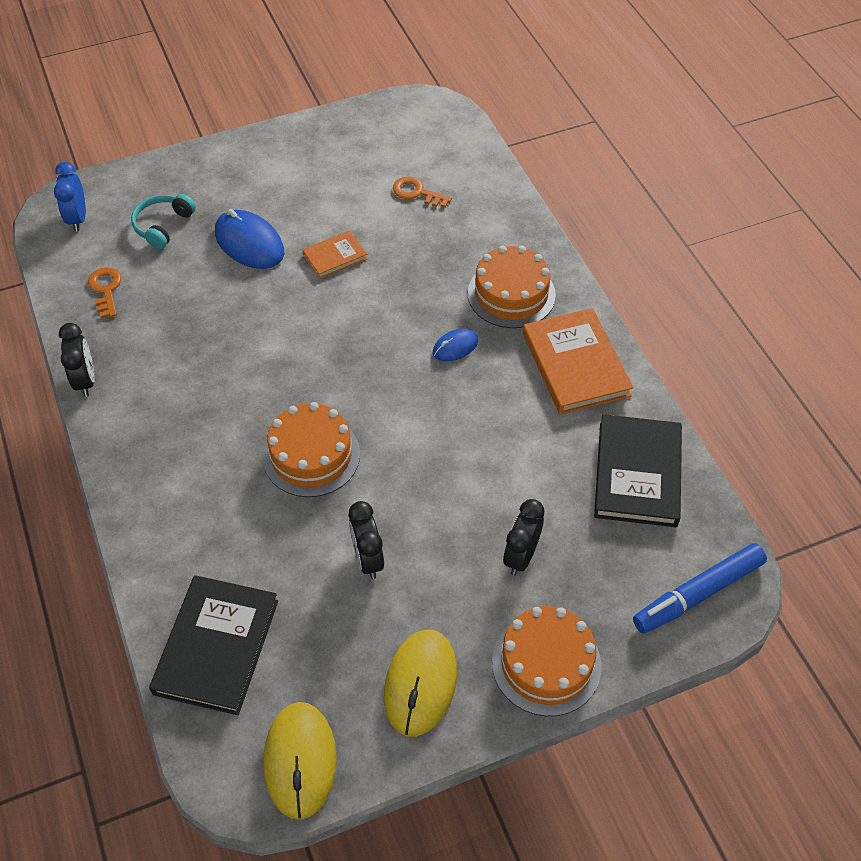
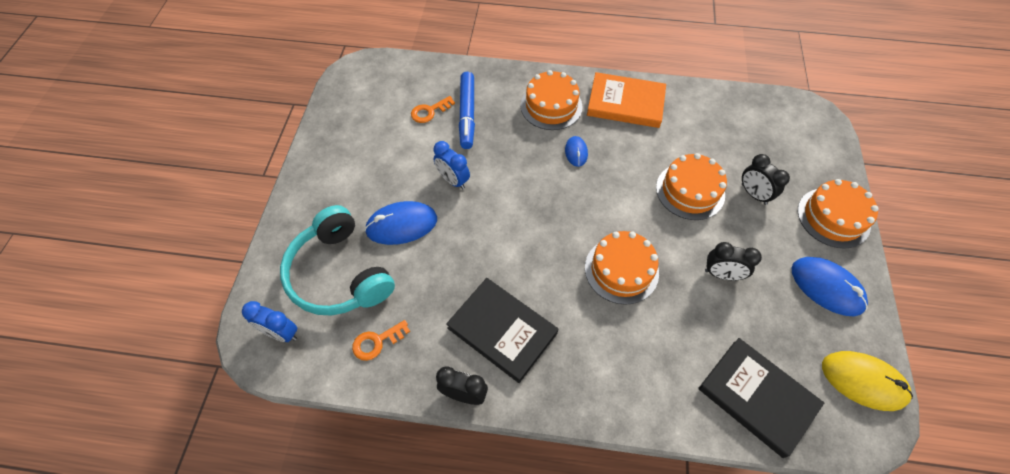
camera: 60 degrees left, 5 degrees up
orange key [88,267,121,318] -> orange key turned 45 degrees counterclockwise [352,320,410,361]
turquoise headphones [131,194,196,249] -> turquoise headphones [280,205,395,316], size x1.98
orange book [302,230,367,279] -> blue clock [433,141,470,189]
yellow mouse [384,630,457,737] -> blue mouse [791,257,868,316]
black book [594,414,682,527] -> black book moved to [446,278,558,383]
blue marker [633,543,767,634] -> blue marker moved to [459,72,475,149]
none -> orange cake [656,153,727,220]

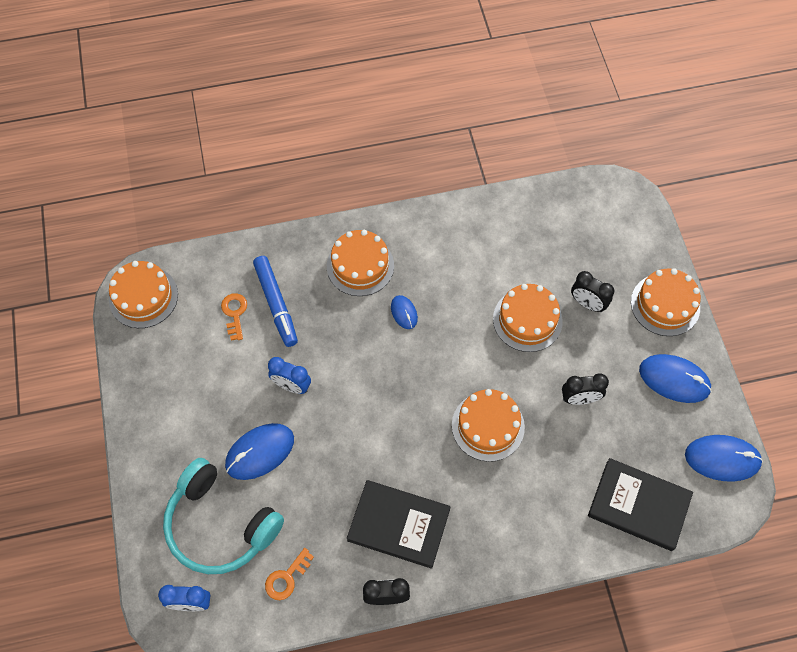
camera: 20 degrees left, 5 degrees up
orange key [411,96,455,123] -> orange key turned 135 degrees clockwise [221,293,247,341]
orange book [587,72,666,128] -> none
yellow mouse [822,351,913,411] -> blue mouse [685,435,763,482]
none -> orange cake [109,261,178,328]

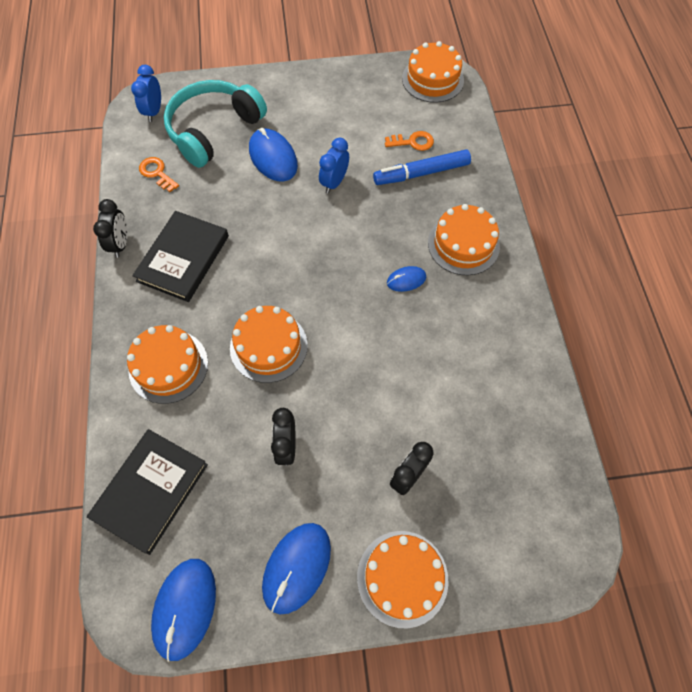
camera: 95 degrees right, 0 degrees up
orange cake [493,284,563,352] -> orange cake moved to [127,325,208,404]

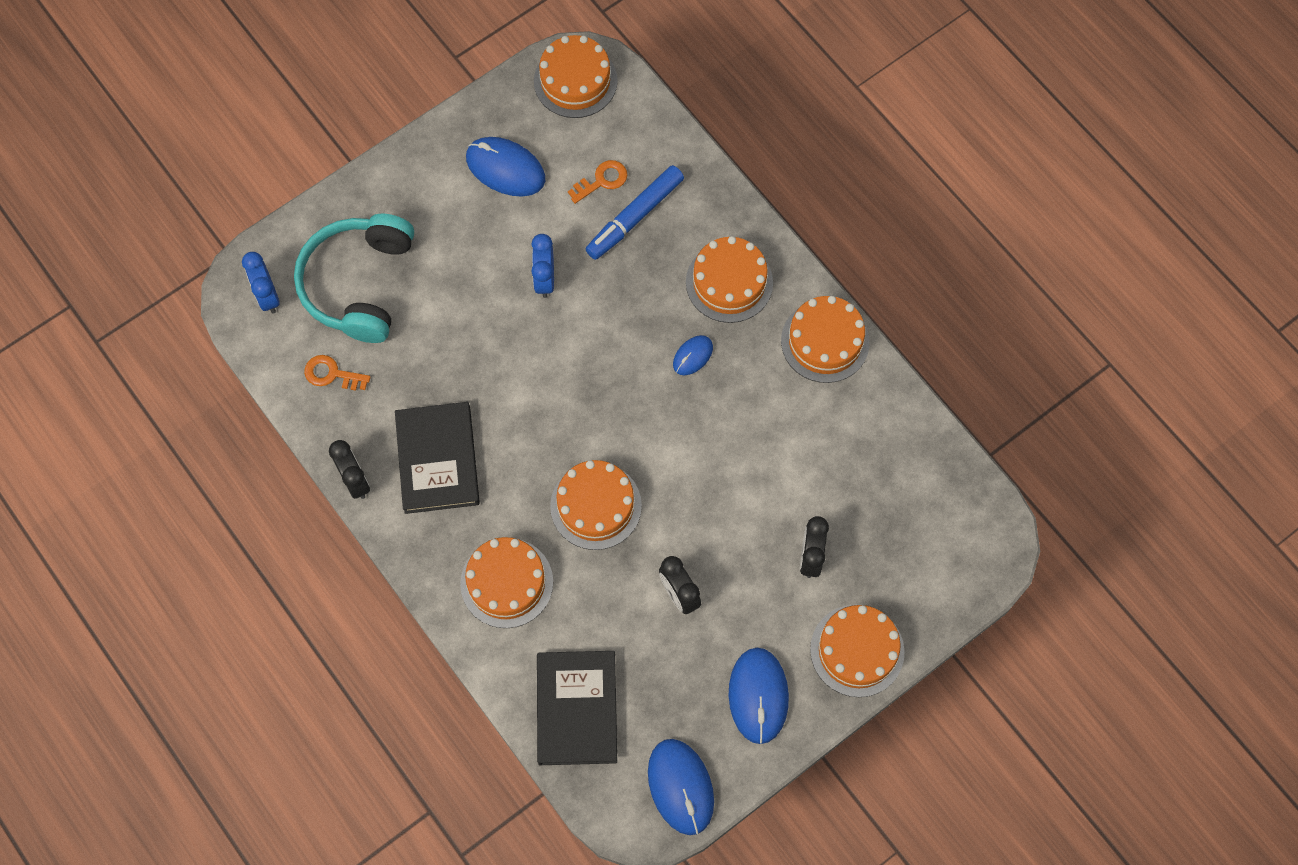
camera: 30 degrees left, 5 degrees up
blue mouse [249,128,298,182] -> blue mouse moved to [466,137,545,197]
none -> orange cake [781,296,869,383]

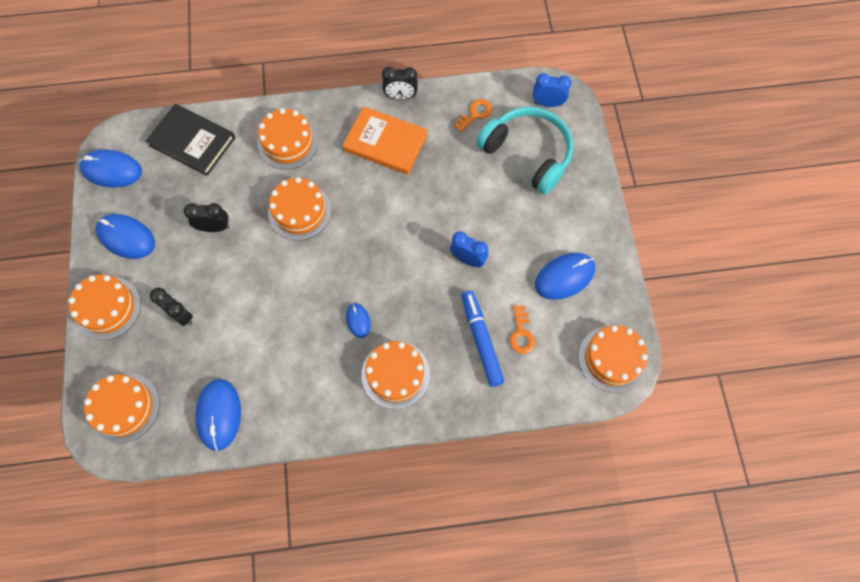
camera: 120 degrees right, 0 degrees up
black book [395,402,480,514] -> orange book [343,106,428,175]
orange cake [781,296,869,383] -> orange cake moved to [84,374,160,443]
none -> blue mouse [195,379,241,451]

